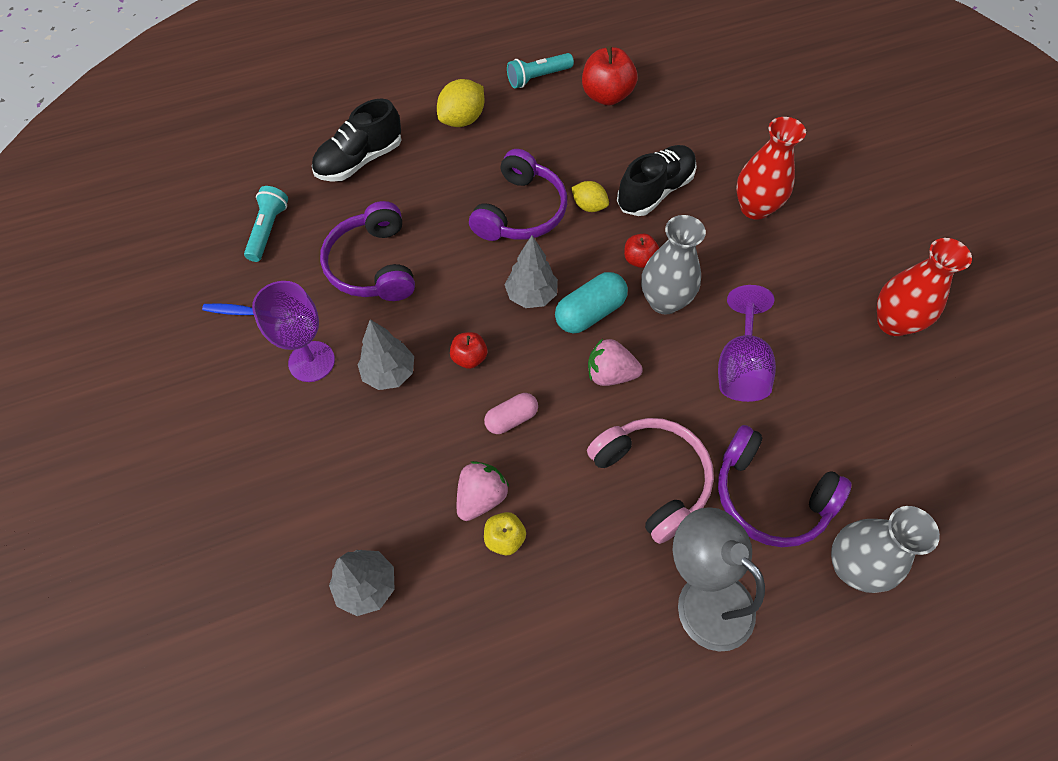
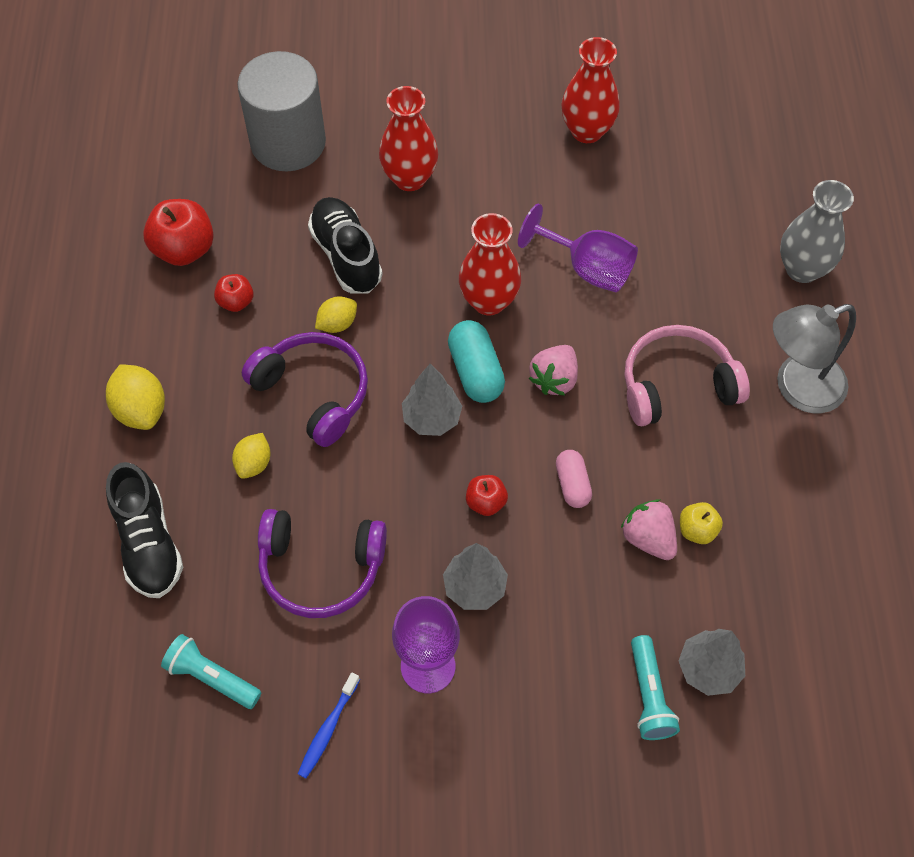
camera: 70 degrees left, 0 degrees up
turquoise flashlight [507,53,574,89] -> turquoise flashlight moved to [631,635,680,740]
red apple [624,234,659,268] -> red apple moved to [214,274,253,312]
grey vase [641,215,706,314] -> red vase [459,213,521,315]
purple headphones [718,425,852,547] -> none
none -> yellow lemon [232,433,271,479]
none -> grey cylinder [237,51,326,171]

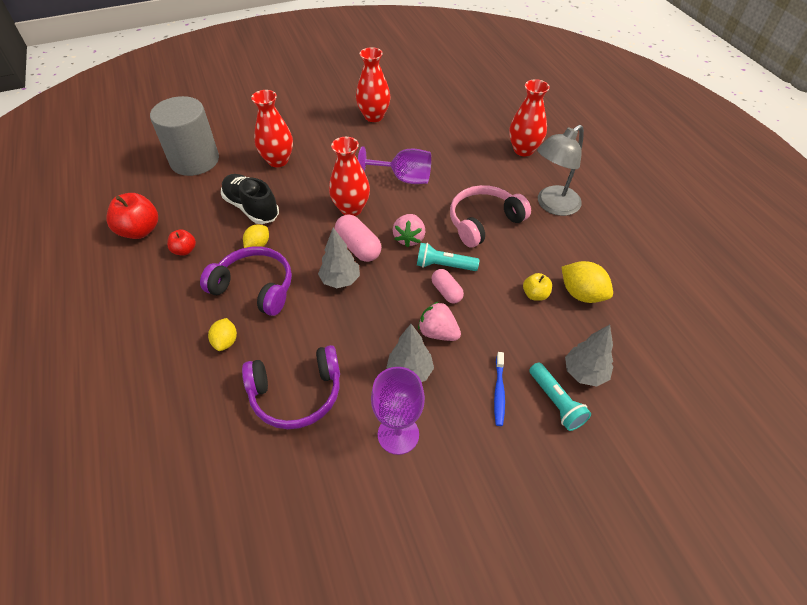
camera: 20 degrees left, 10 degrees down
yellow lemon [106,364,165,430] -> yellow lemon moved to [562,261,613,303]
black shoe [106,462,183,598] -> none
turquoise flashlight [161,634,262,709] -> turquoise flashlight moved to [417,243,479,271]
blue toothbrush [298,672,360,778] -> blue toothbrush moved to [494,352,505,426]
turquoise capsule [448,320,505,403] -> pink capsule [335,215,381,262]
red apple [466,475,508,516] -> none
pink strawberry [621,499,677,560] -> pink strawberry moved to [418,301,461,341]
grey vase [780,180,854,283] -> red vase [509,79,550,156]

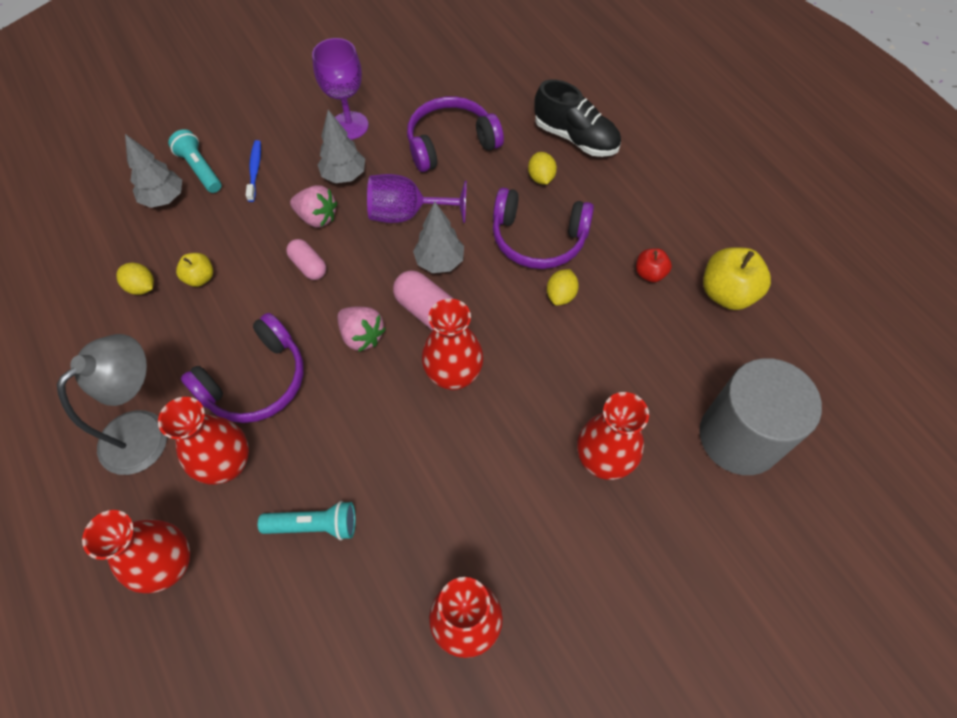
camera: 170 degrees right, 10 degrees up
red apple [106,193,158,239] -> yellow apple [703,247,771,310]
black shoe [221,174,279,224] -> black shoe moved to [535,79,621,157]
purple goblet [358,146,431,184] -> purple goblet moved to [367,174,467,223]
pink strawberry [393,214,425,247] -> pink strawberry turned 135 degrees clockwise [338,307,386,352]
turquoise flashlight [417,243,479,271] -> turquoise flashlight moved to [258,501,356,540]
pink headphones [450,185,531,248] -> purple headphones [181,313,304,423]
yellow lemon [562,261,613,303] -> yellow lemon [116,263,154,295], size x0.64
none -> red vase [158,397,249,484]

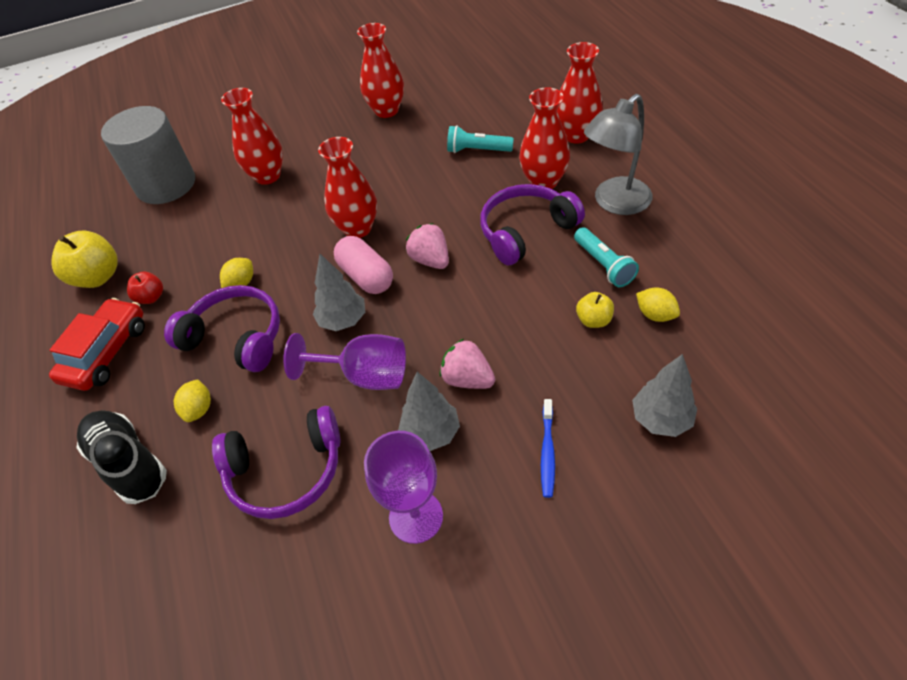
camera: 165 degrees left, 10 degrees down
turquoise flashlight [168,129,221,193] -> turquoise flashlight moved to [574,227,639,287]
pink capsule [286,239,326,280] -> none
none -> red car [49,298,145,391]

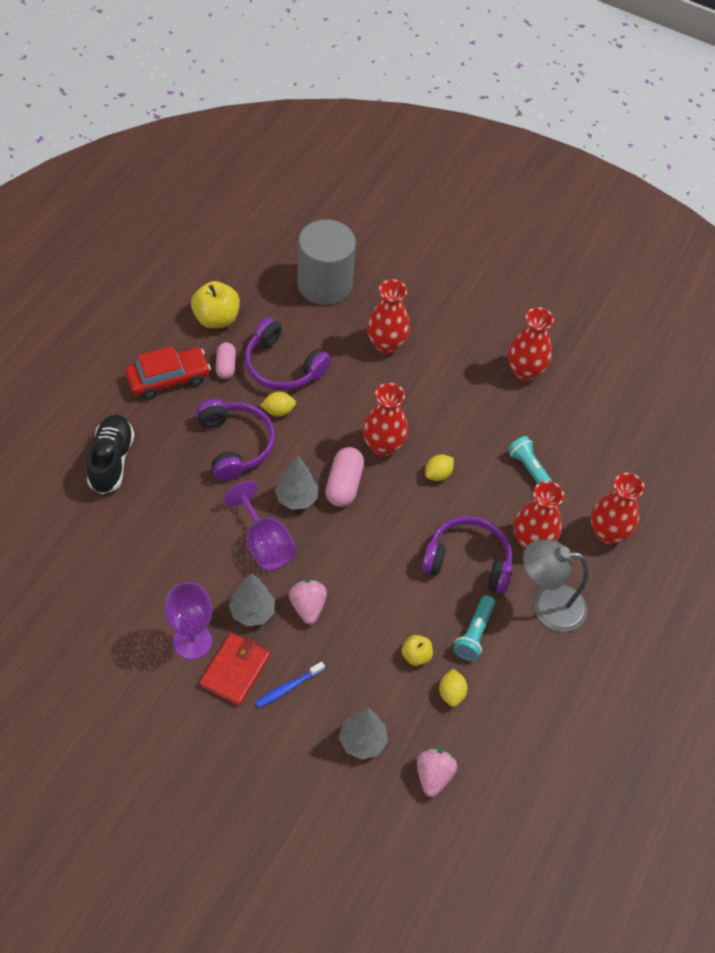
camera: 40 degrees right, 5 degrees up
red apple [127,271,163,304] -> pink capsule [216,342,236,379]
yellow lemon [174,379,211,422] -> yellow lemon moved to [425,454,454,481]
purple headphones [212,406,340,519] -> purple headphones moved to [245,317,331,391]
pink strawberry [406,223,449,269] -> pink strawberry moved to [417,748,457,797]
none -> red wallet [199,633,270,706]

